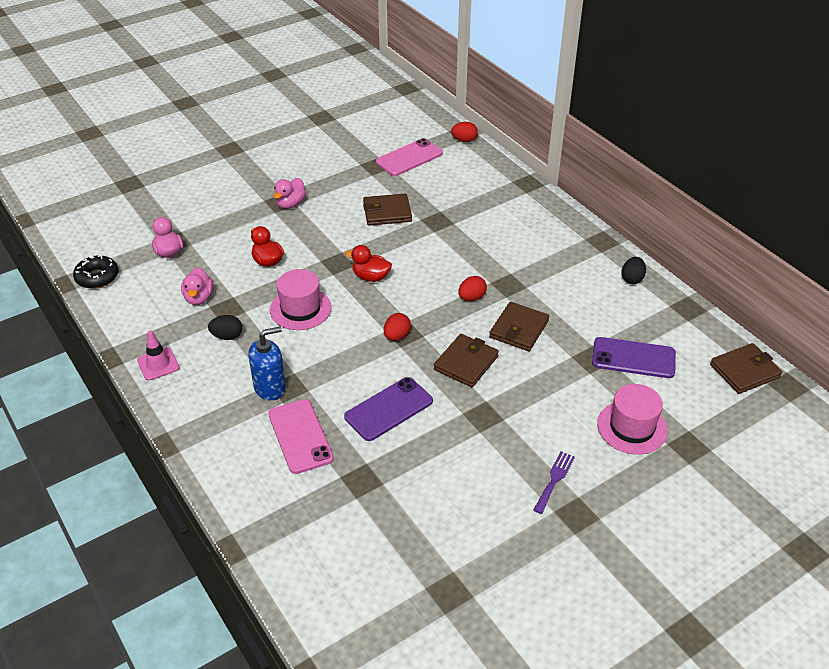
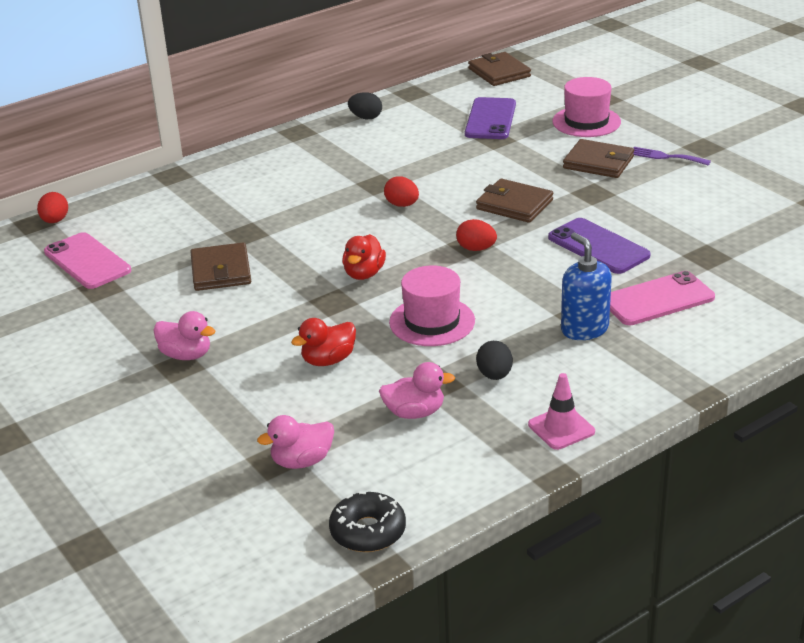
camera: 90 degrees left, 10 degrees down
brown wallet [489,302,549,351] -> brown wallet moved to [563,139,634,178]

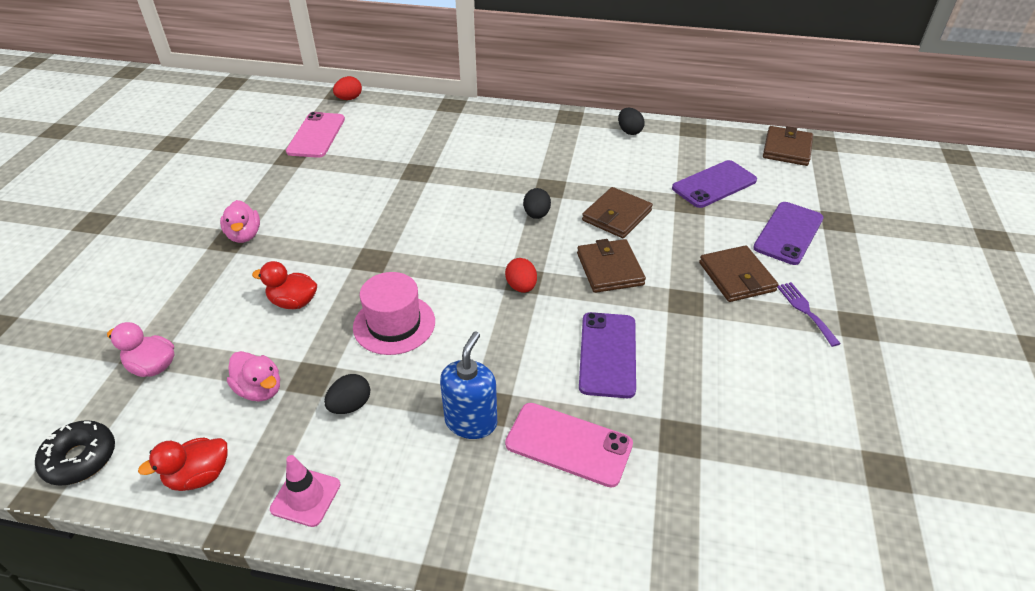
camera: 45 degrees right, 10 degrees up
brown wallet [190,242,251,291] -> brown wallet moved to [582,187,653,238]
red duck [342,234,386,280] -> red duck moved to [138,438,228,491]
red egg [384,176,419,207] -> black egg [523,188,551,219]
pink hat [552,77,621,137] -> purple phone [753,202,824,265]

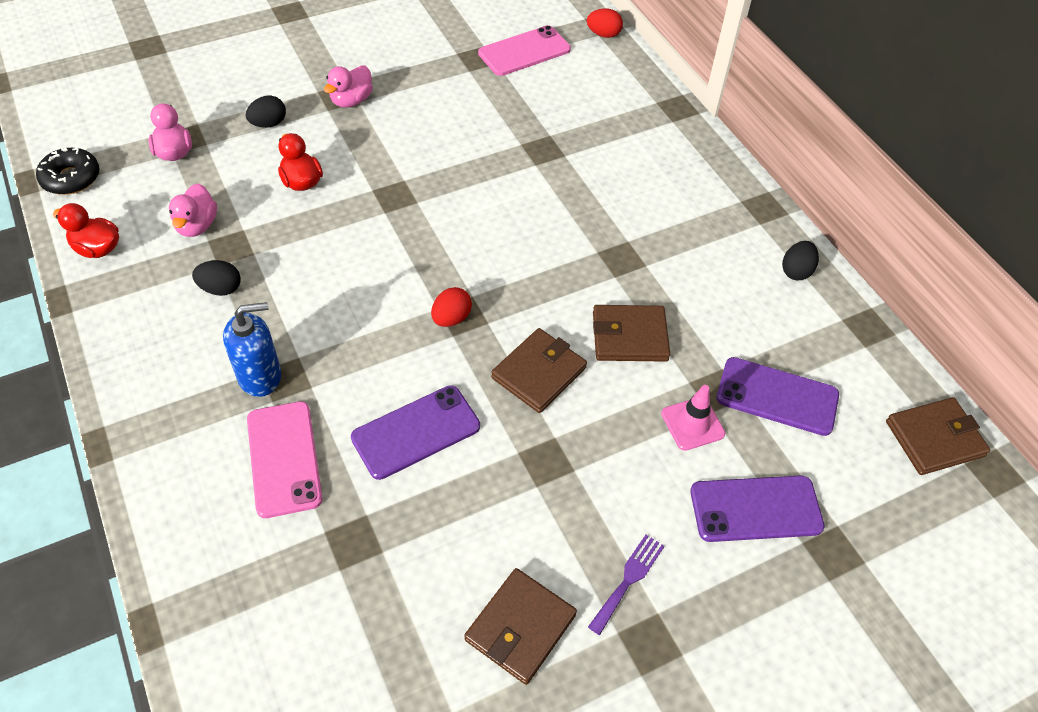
camera: 50 degrees right, 10 degrees up
pink traffic cone [270,455,340,527] -> pink traffic cone moved to [661,385,725,451]
pink hat [353,272,435,355] -> none
black egg [523,188,551,219] -> black egg moved to [246,96,286,128]
brown wallet [699,245,778,302] -> brown wallet moved to [464,568,577,685]

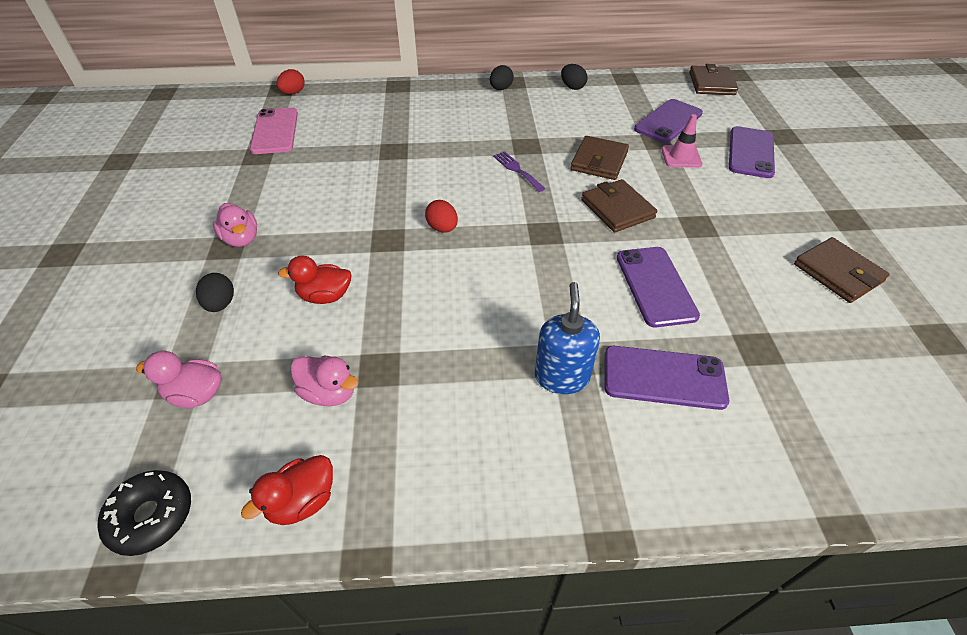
camera: 65 degrees left, 5 degrees down
black egg [192,260,241,296] -> black egg moved to [490,65,514,90]
pink phone [247,401,323,518] -> purple phone [604,346,729,410]
red egg [431,287,472,327] -> red egg moved to [425,200,458,233]
purple fork [588,535,665,635] -> purple fork moved to [493,151,545,192]

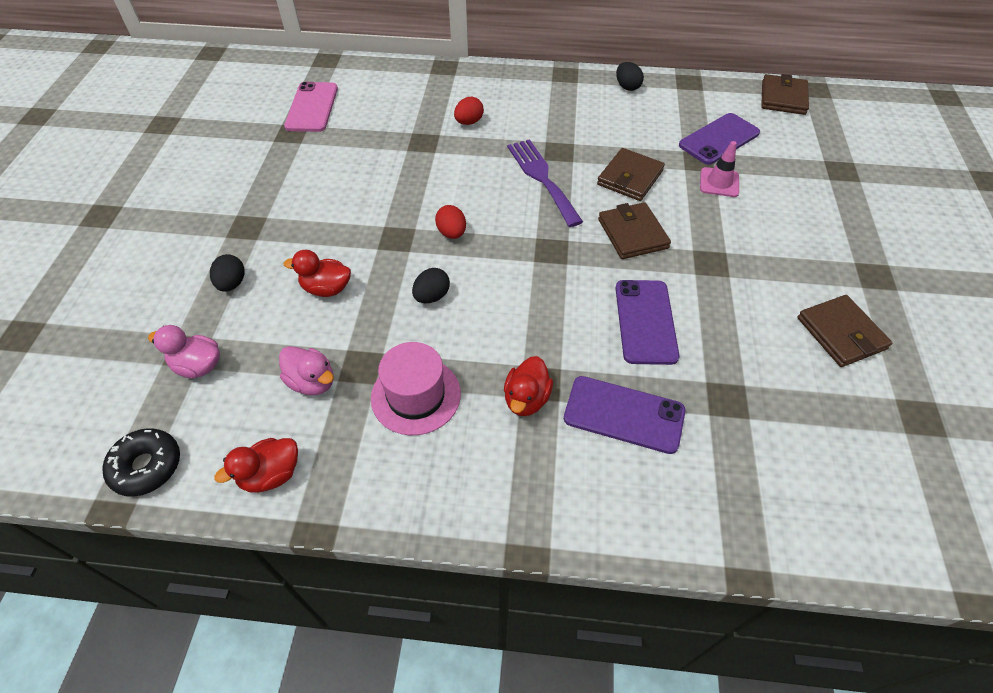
camera: 10 degrees right, 5 degrees up
pink duck [213,203,257,247] -> none
red egg [277,69,305,95] -> red egg moved to [454,97,484,125]
black egg [490,65,514,90] -> black egg moved to [412,268,450,303]
purple fork [493,151,545,192] -> purple fork [507,139,583,227], size x1.74
blue soap dispenser [535,282,600,394] -> red duck [504,356,553,416]
purple phone [729,126,775,178] -> none
none -> pink hat [371,342,461,435]

